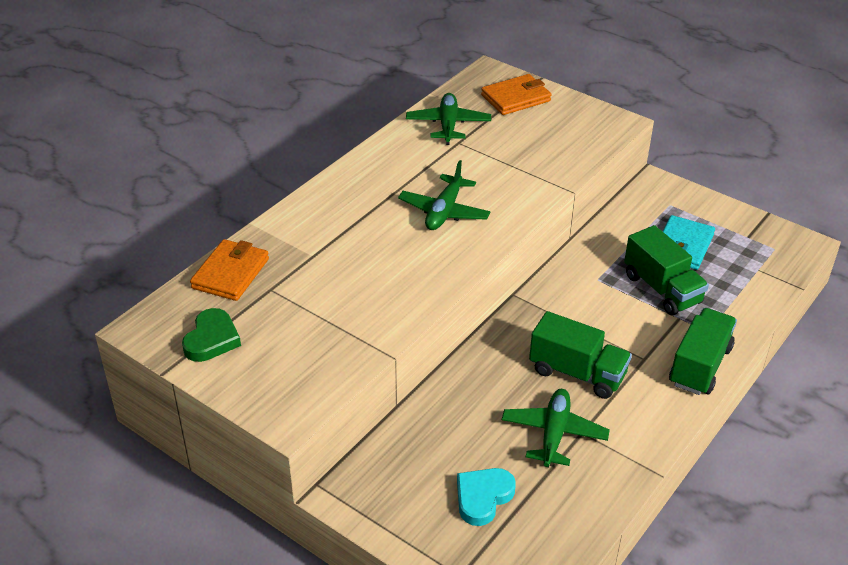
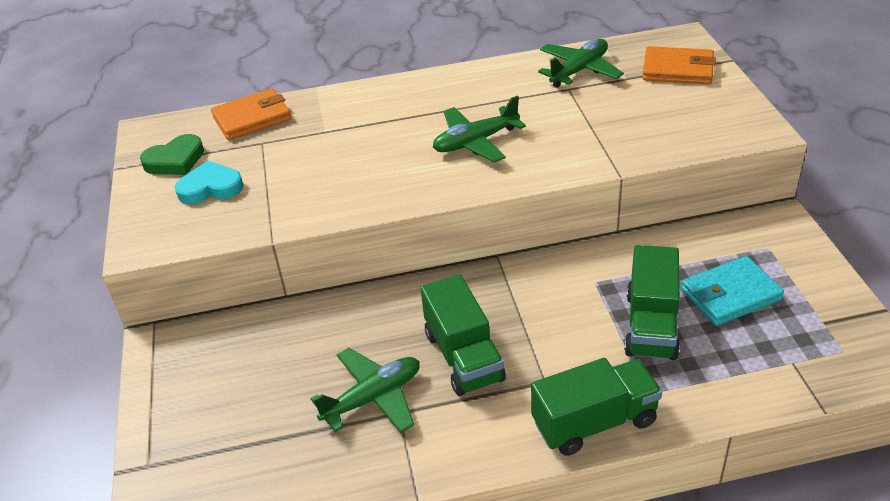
camera: 45 degrees right, 0 degrees up
turquoise heart [457,468,516,526] -> turquoise heart moved to [175,161,244,204]

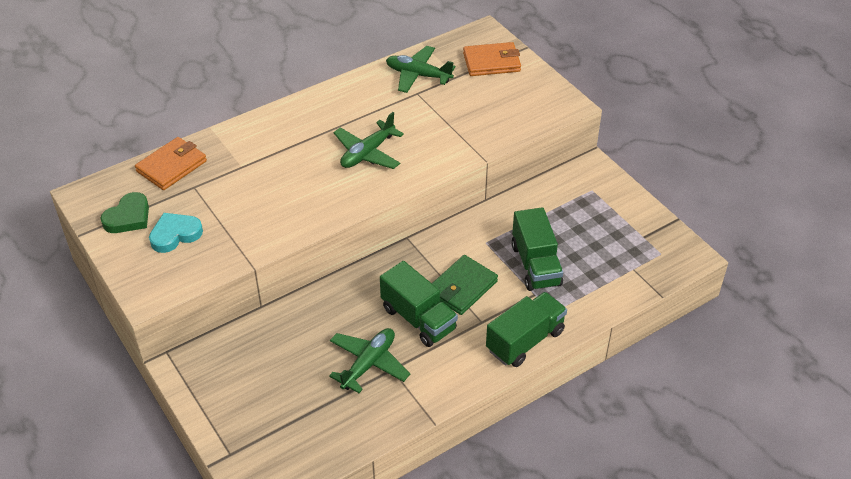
camera: 25 degrees left, 5 degrees up
green plane [538,39,624,88] -> green plane turned 90 degrees counterclockwise [386,46,455,93]
turquoise wallet [681,256,784,326] -> none
none -> green wallet [432,255,498,315]

